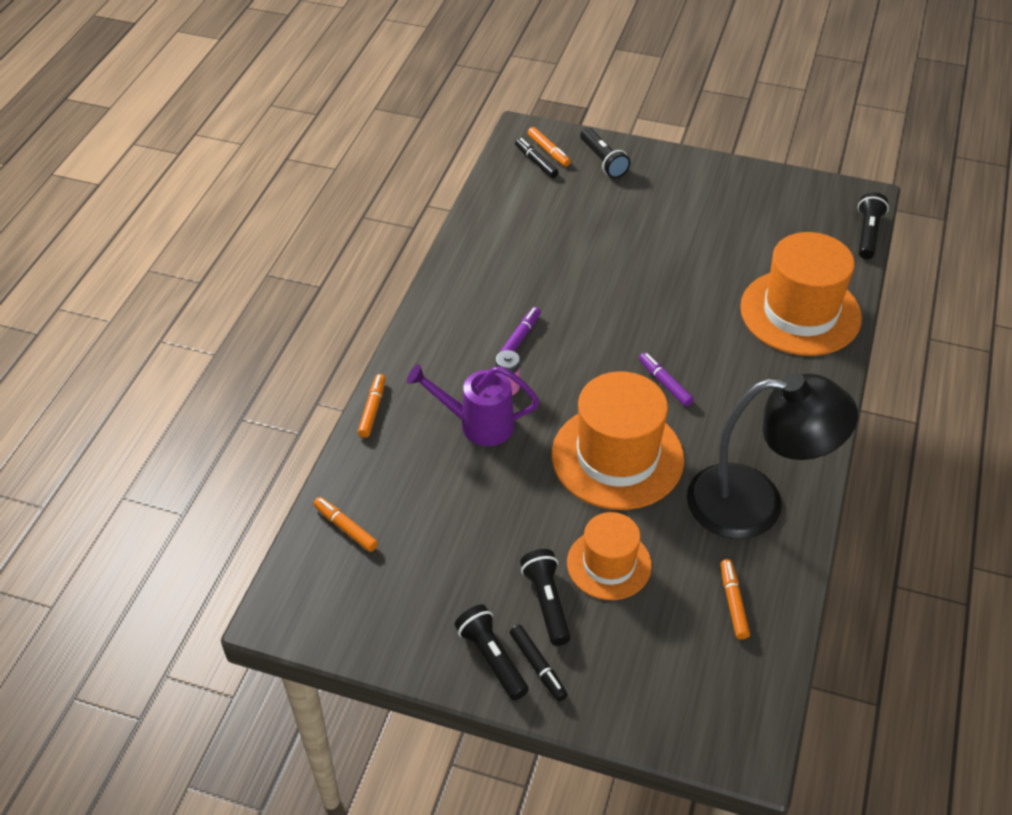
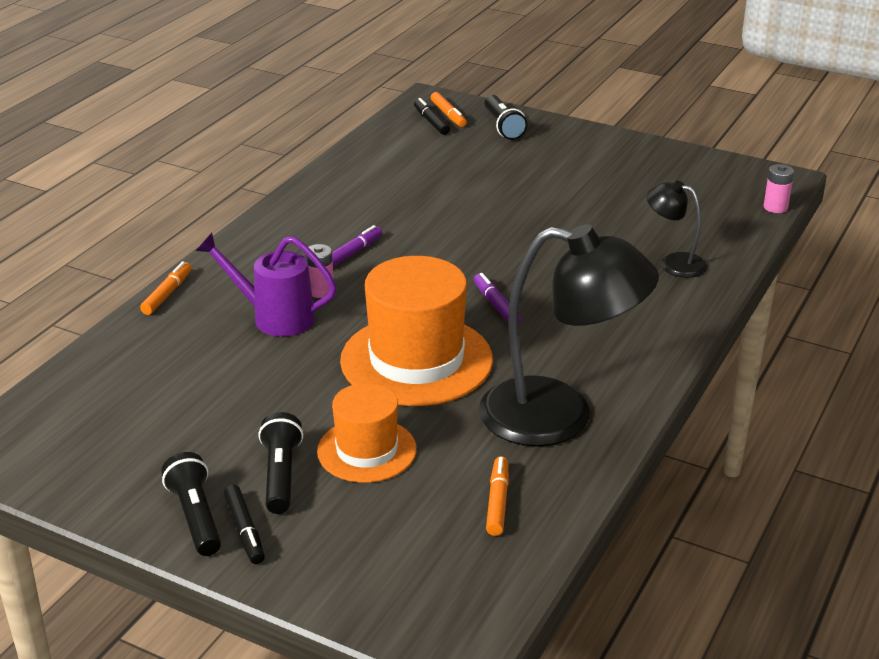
camera: 10 degrees right, 15 degrees down
orange marker [314,497,378,552] -> none
orange hat [740,232,862,356] -> black lamp [647,181,707,278]
black flashlight [858,192,889,259] -> pink battery [764,164,794,213]

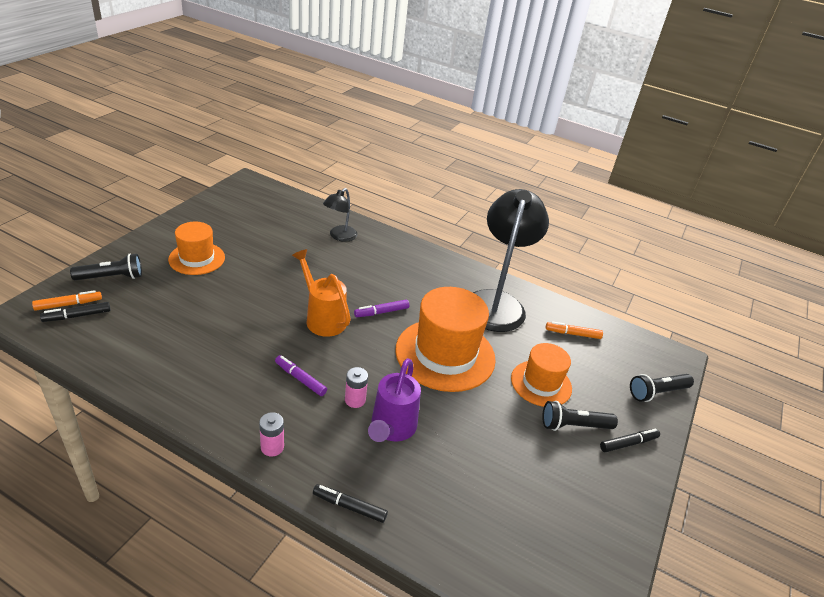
camera: 95 degrees left, 5 degrees up
orange marker [140,261,192,315] -> black marker [313,484,388,523]
black flashlight [161,452,221,556] -> black flashlight moved to [630,374,694,402]
pink battery [764,164,794,213] -> pink battery moved to [259,412,284,456]
none -> orange hat [168,222,225,275]
none -> orange watering can [292,249,351,337]

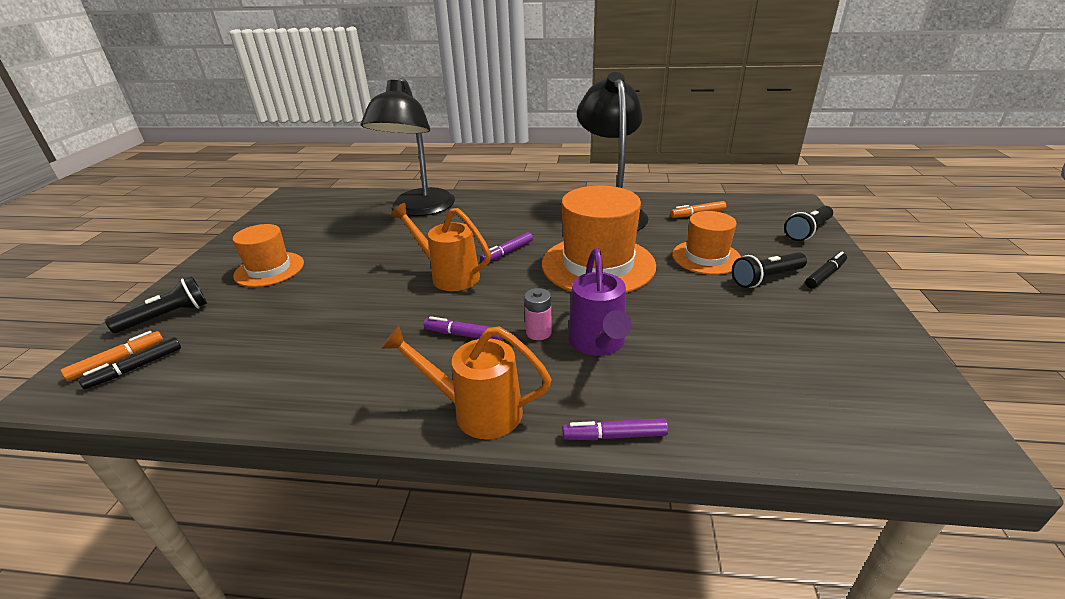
camera: 15 degrees left, 5 degrees down
pink battery [259,412,284,456] -> orange watering can [381,325,552,439]
black marker [313,484,388,523] -> purple marker [562,418,668,440]
black lamp [323,188,358,242] -> black lamp [361,78,455,216], size x2.06

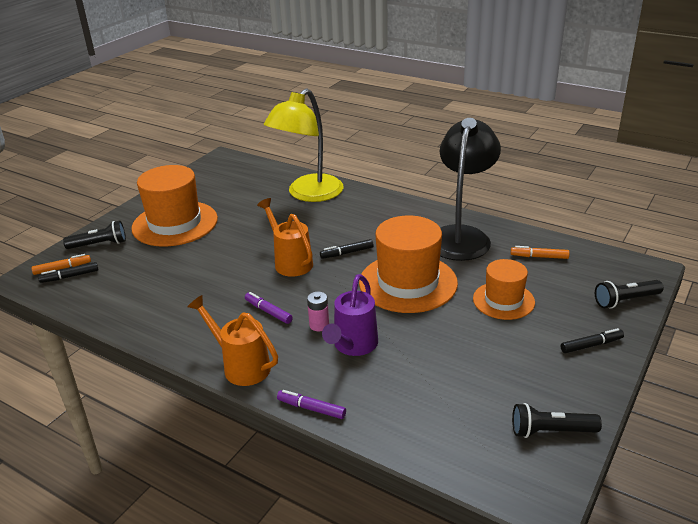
camera: 25 degrees right, 0 degrees up
orange hat [232,224,304,287] -> orange hat [132,165,218,247], size x1.68
black lamp [361,78,455,216] -> yellow lamp [264,89,344,202]
purple marker [480,232,533,262] -> black marker [320,239,374,259]
black flashlight [732,252,807,288] -> black flashlight moved to [512,403,602,438]

